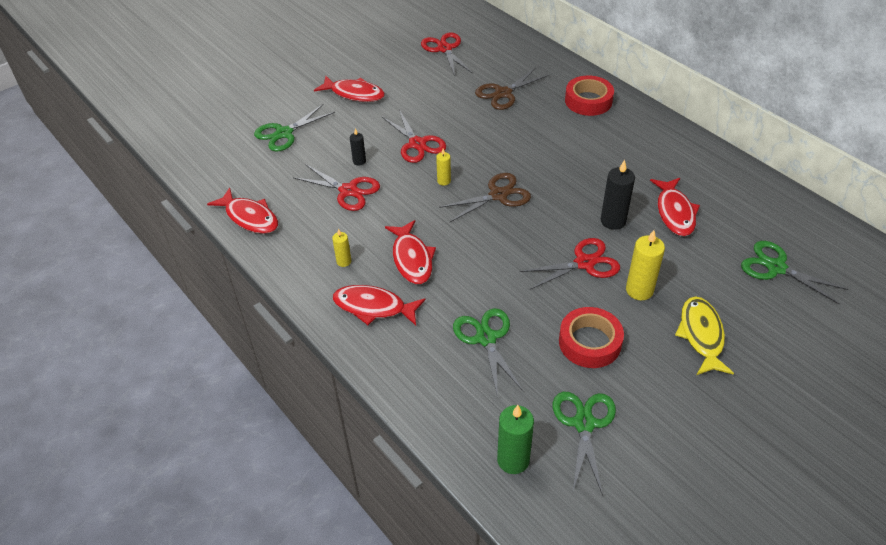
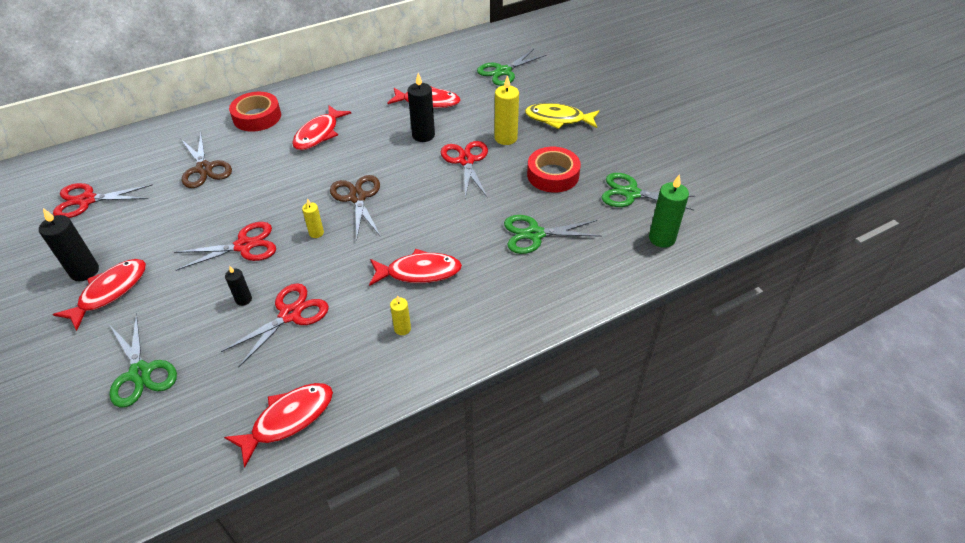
camera: 80 degrees left, 0 degrees up
red fish [333,285,425,325] -> red fish moved to [292,105,351,150]
none -> black candle [39,208,99,281]

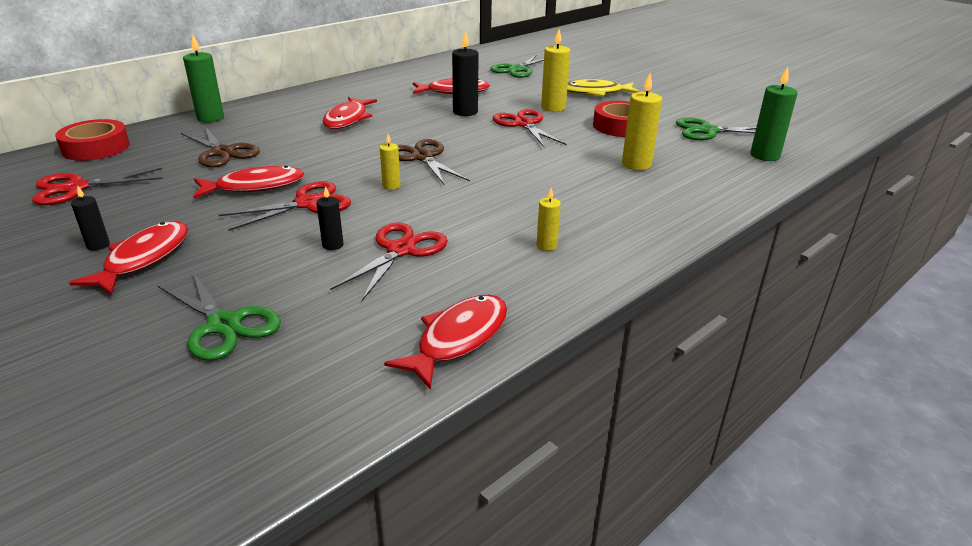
camera: 15 degrees left, 15 degrees down
black candle [39,208,99,281] -> black candle [71,186,110,250], size x0.56
red tape [229,92,281,132] -> red tape moved to [55,119,130,161]
red fish [369,249,462,286] -> red fish moved to [193,166,304,198]
green scissors [504,215,602,254] -> yellow candle [622,74,662,170]
none -> green candle [183,35,224,122]

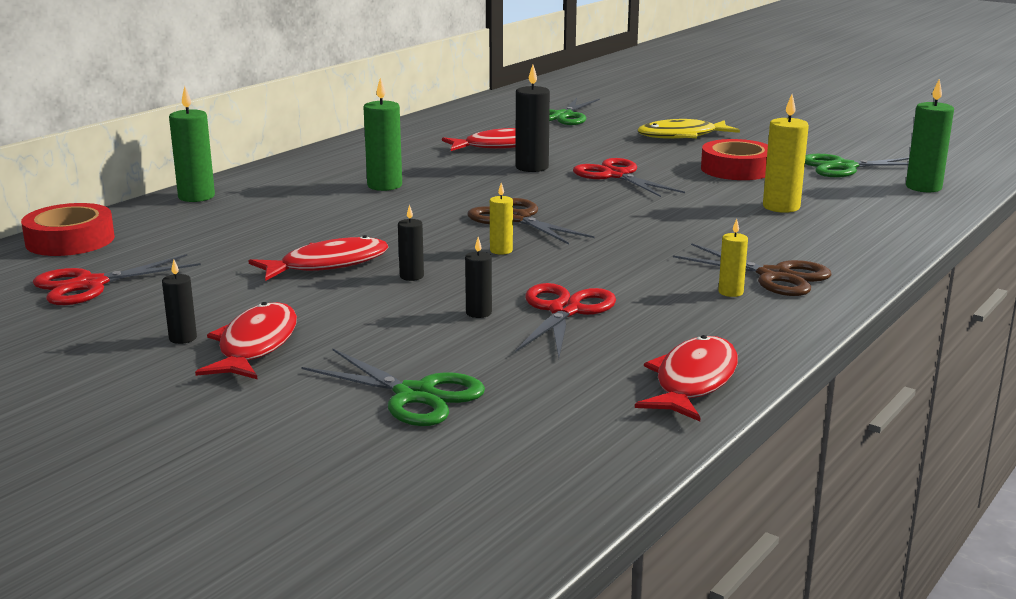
camera: 10 degrees left, 10 degrees down
brown scissors [181,127,260,167] -> brown scissors moved to [673,243,832,296]
red scissors [219,181,351,231] -> black candle [398,205,424,281]
red fish [322,97,377,129] -> green candle [363,77,402,191]
yellow candle [541,29,570,112] -> none

